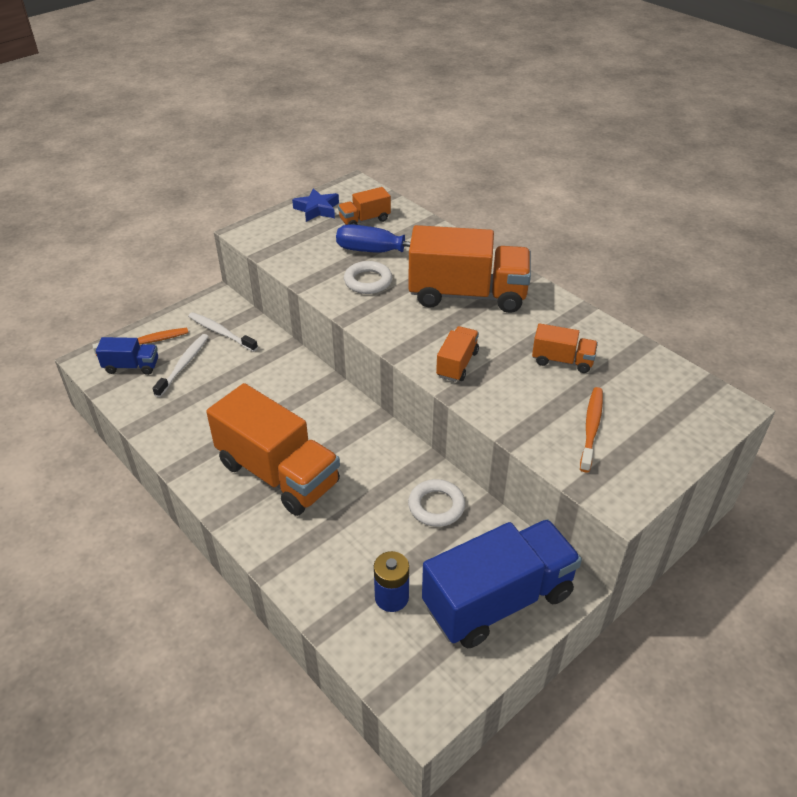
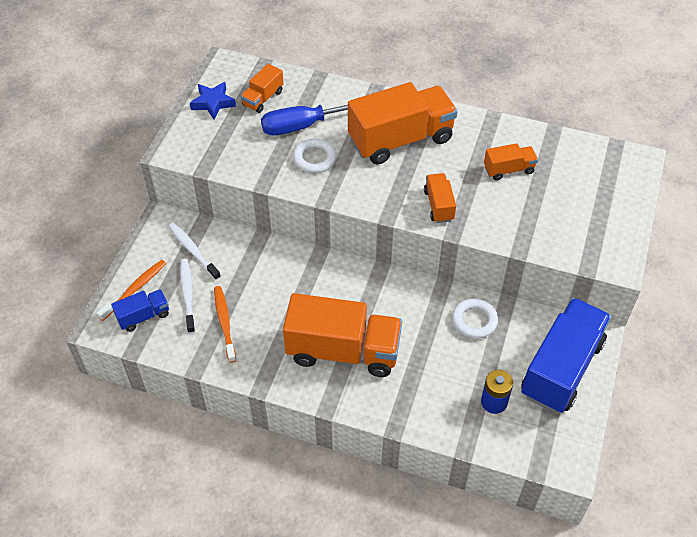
camera: 30 degrees left, 10 degrees up
white toothbrush [188,312,258,352] -> white toothbrush turned 45 degrees clockwise [169,223,221,280]
orange toothbrush [580,387,603,472] -> orange toothbrush moved to [214,286,236,363]

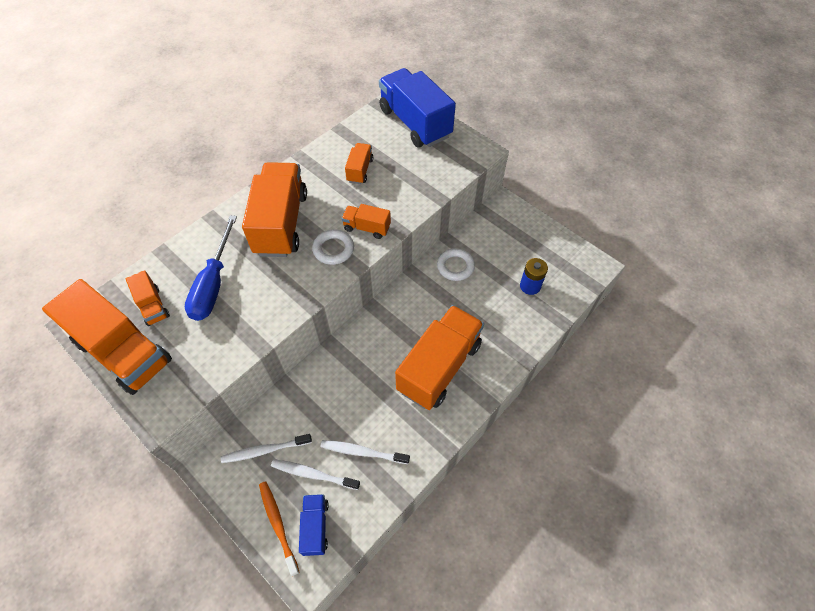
camera: 65 degrees left, 5 degrees up
blue star [190,82,236,119] -> orange truck [42,279,172,395]
orange toothbrush [214,286,236,363] -> white toothbrush [321,440,410,464]
white ring [293,139,337,173] -> white ring moved to [312,229,354,265]
blue truck [521,298,611,413] -> blue truck moved to [379,68,456,147]

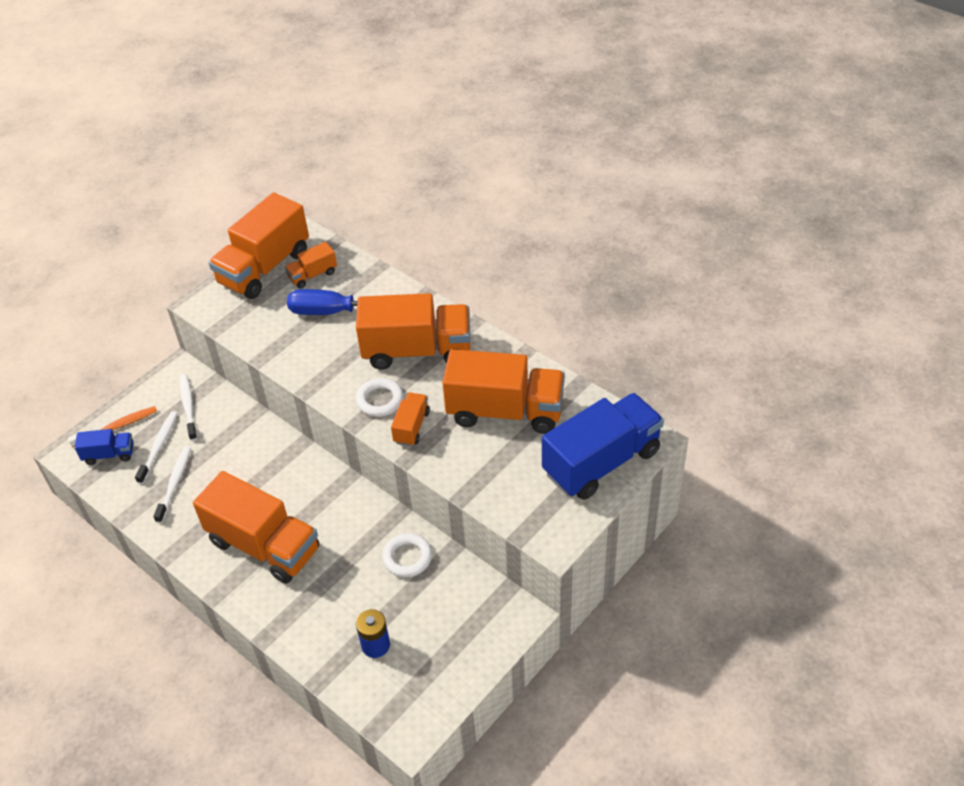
camera: 90 degrees right, 10 degrees down
orange truck [345,143,373,184] -> orange truck [442,349,565,434], size x2.11

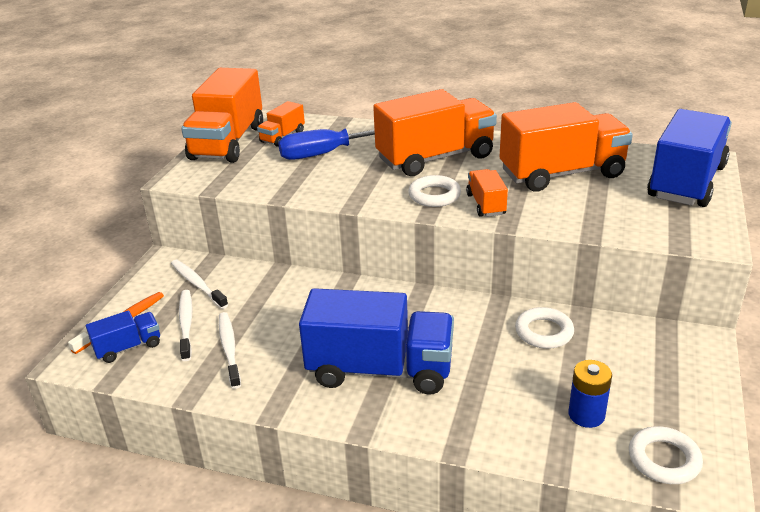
camera: 25 degrees left, 15 degrees down
orange truck [193,471,319,584] -> blue truck [299,288,454,395]
none -> white ring [629,426,703,484]

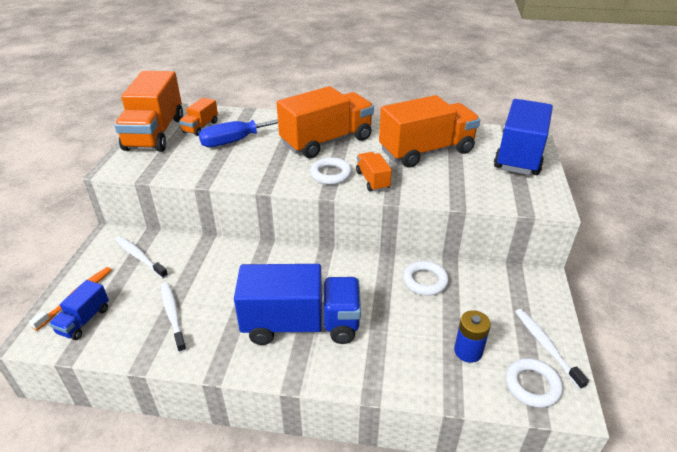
camera: 10 degrees left, 5 degrees up
blue truck [86,310,160,363] -> blue truck turned 150 degrees clockwise [49,280,109,340]
white toothbrush [179,290,193,361] -> white toothbrush moved to [515,309,589,389]

